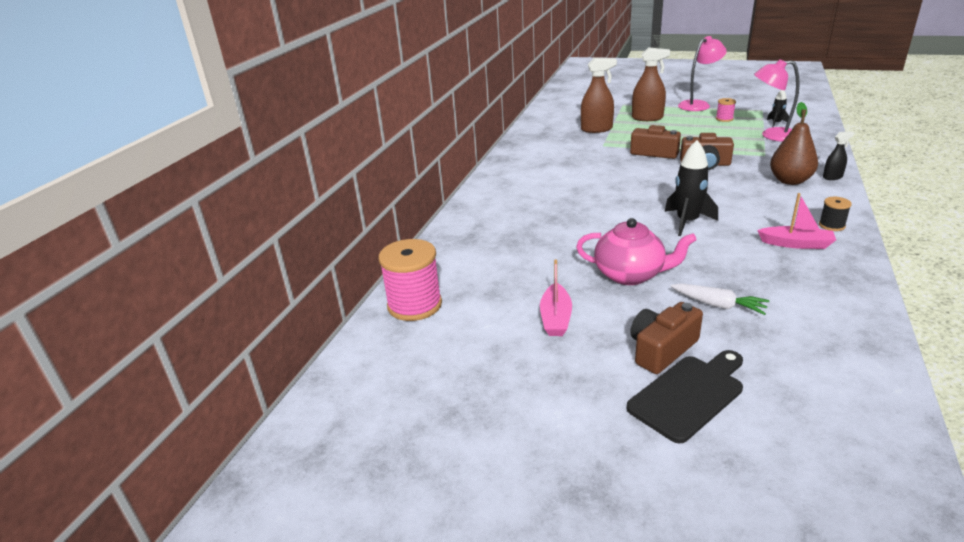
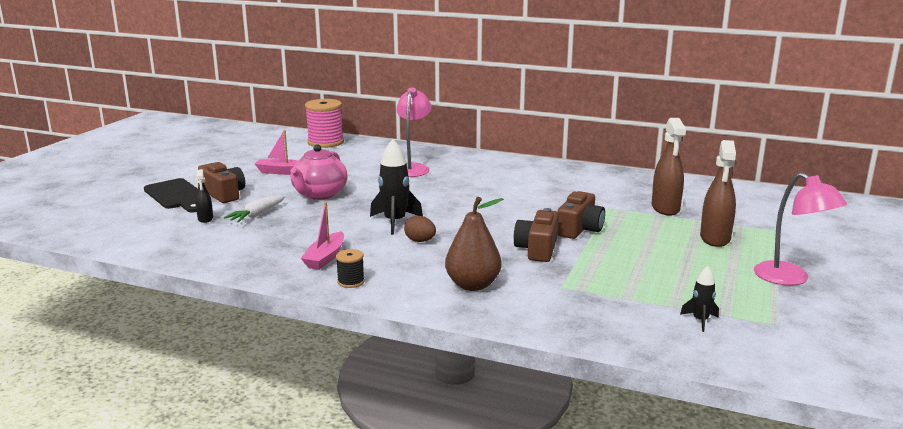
camera: 90 degrees right, 10 degrees down
pink spool [716,98,736,122] -> none
pink lamp [754,59,800,142] -> pink lamp moved to [396,87,432,177]
black spray bottle [823,131,854,180] -> black spray bottle moved to [195,169,213,223]
none -> brown egg [404,216,436,242]

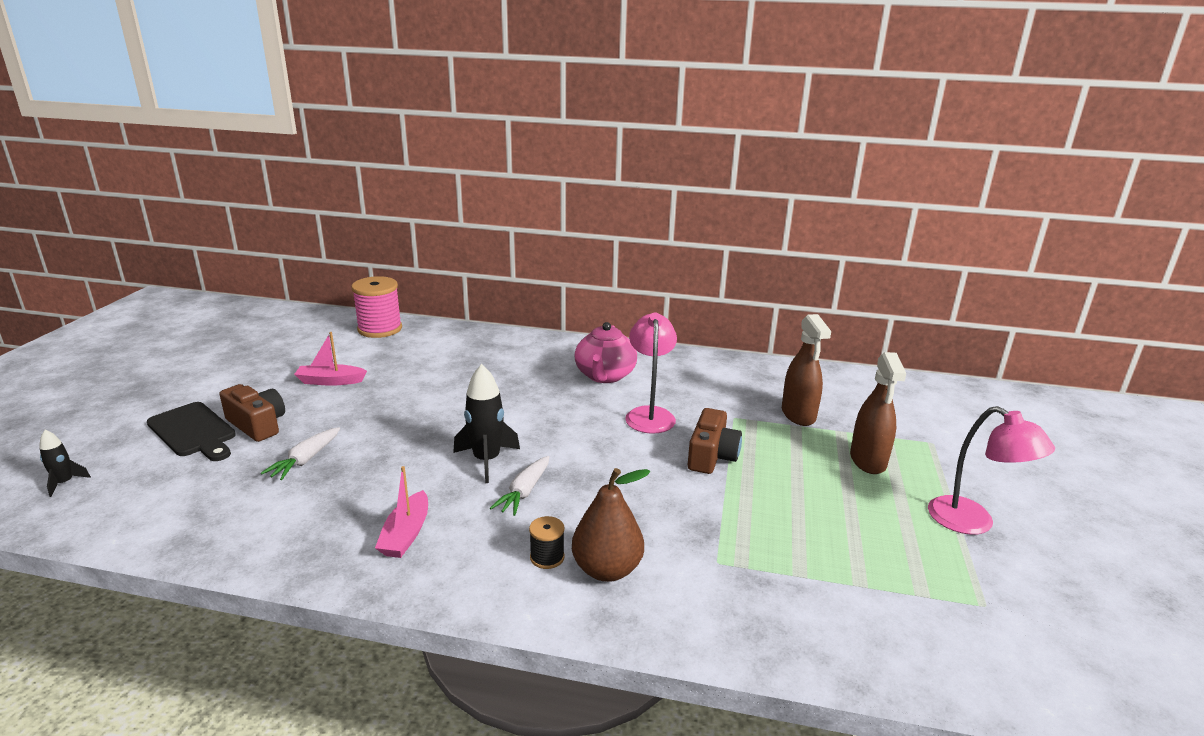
camera: 10 degrees left, 5 degrees up
black spray bottle [195,169,213,223] -> none
pink teapot [291,144,348,200] -> pink teapot moved to [574,322,637,383]
black spool [336,249,365,288] -> black spool moved to [529,516,565,569]
pink lamp [396,87,432,177] -> pink lamp moved to [625,313,677,434]
brown egg [404,216,436,242] -> white carrot [490,456,549,516]
brown camera [514,208,559,262] -> none
black rocket [680,266,719,332] -> black rocket moved to [39,430,91,497]

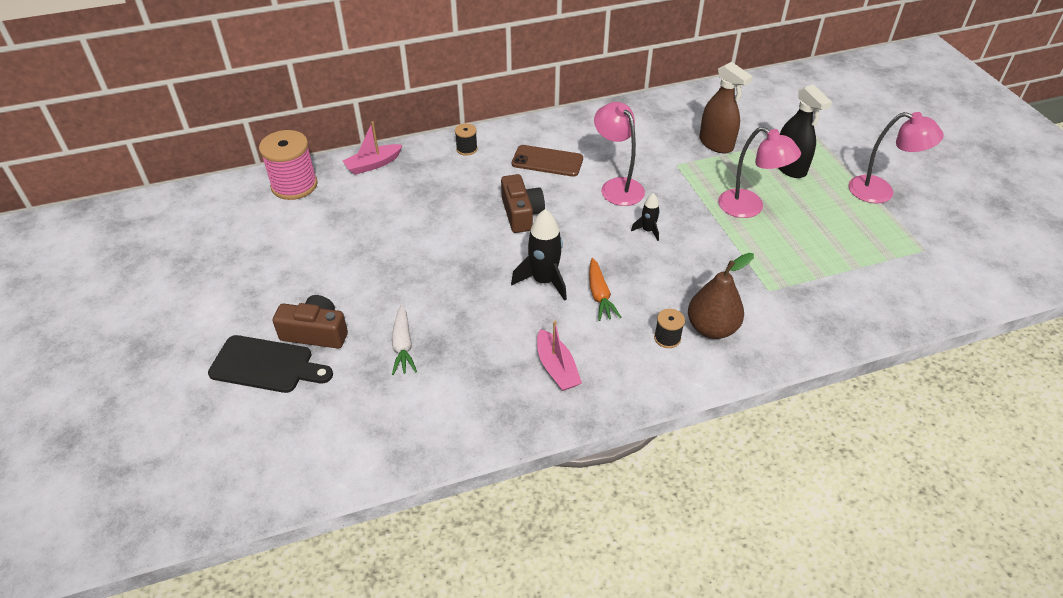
camera: 30 degrees left, 20 degrees up
black rocket [39,430,91,497] -> black rocket moved to [631,193,660,241]
pink boat [294,332,367,386] -> pink boat moved to [343,121,403,175]
white carrot [490,456,549,516] -> orange carrot [589,258,621,321]
pink teapot [574,322,637,383] -> brown phone [512,145,583,177]
brown camera [688,408,742,474] -> brown camera moved to [501,174,545,233]
brown spray bottle [850,352,906,474] -> black spray bottle [778,84,832,178]
none -> black spool [455,123,478,156]
none -> pink lamp [718,127,801,218]

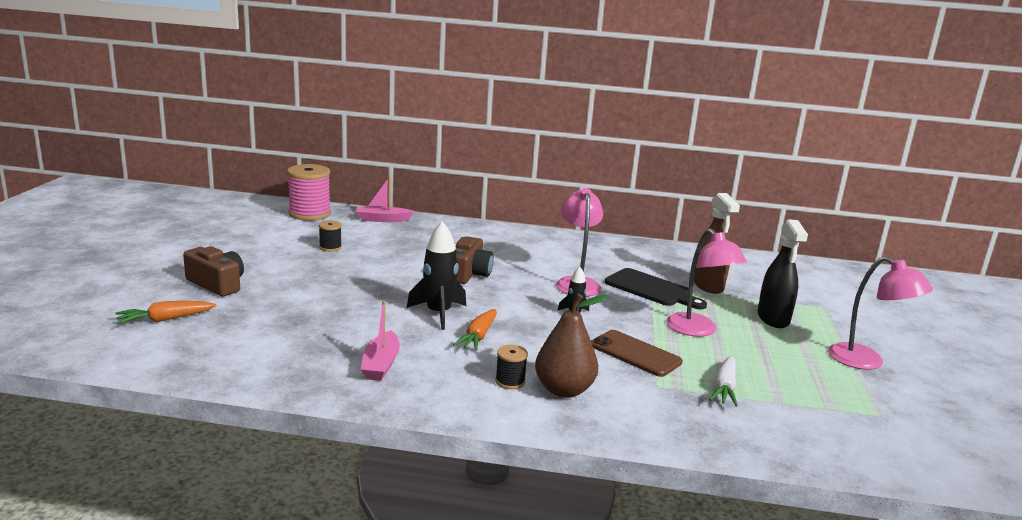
camera: 25 degrees right, 25 degrees down
black cutting board [208,335,333,393] -> black cutting board moved to [605,268,707,310]
white carrot [392,305,417,375] -> white carrot moved to [709,356,738,406]
black spool [455,123,478,156] -> black spool moved to [319,221,342,251]
brown phone [512,145,583,177] -> brown phone moved to [591,330,683,377]
none -> orange carrot [116,301,216,324]

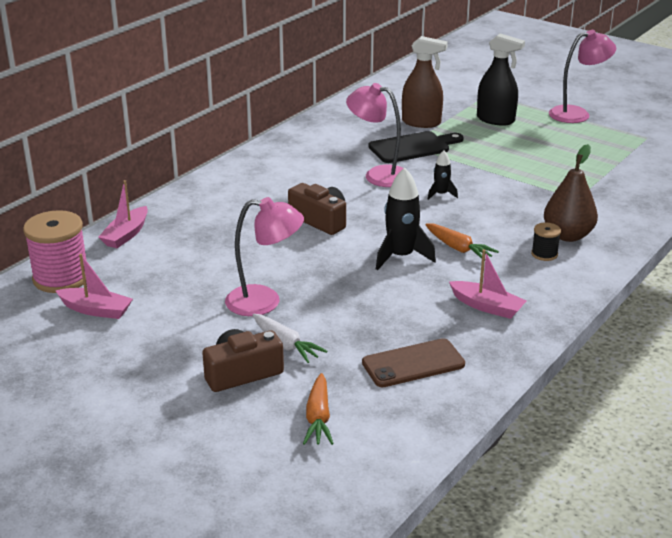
camera: 60 degrees left, 10 degrees up
black spool [319,221,342,251] -> none
brown phone [591,330,683,377] -> brown phone moved to [362,338,465,387]
pink lamp [666,228,747,337] -> pink lamp moved to [225,197,304,316]
white carrot [709,356,738,406] -> white carrot moved to [253,314,327,363]
none -> pink boat [55,254,133,319]

